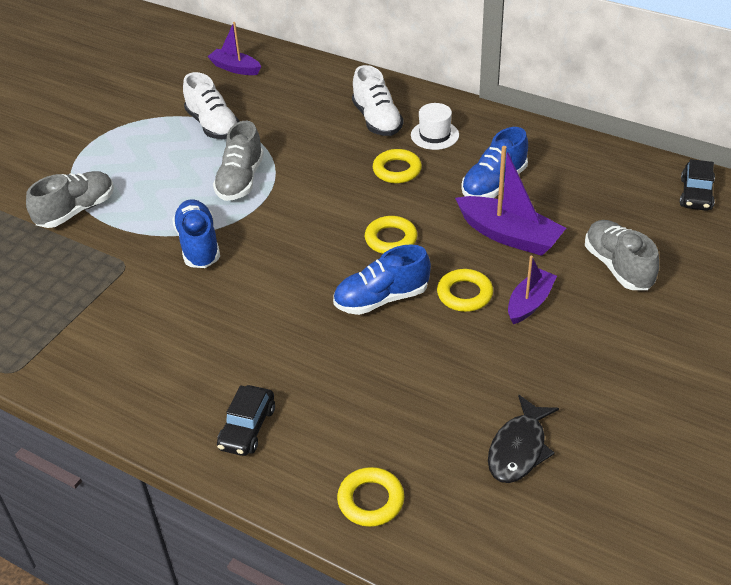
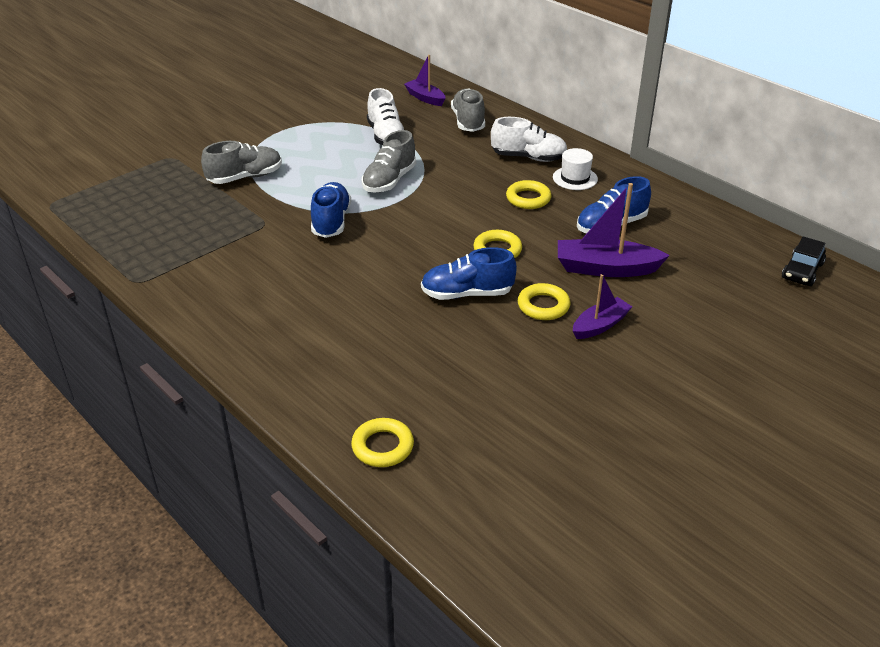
camera: 15 degrees right, 5 degrees down
black car [217,385,275,456] -> none
white shoe [352,65,403,136] -> white shoe turned 75 degrees counterclockwise [491,117,567,162]
purple boat [455,146,566,256] -> purple boat turned 135 degrees clockwise [558,183,670,277]
black fish [488,394,559,483] -> none
grey shoe [585,220,659,290] -> grey shoe moved to [451,88,485,132]

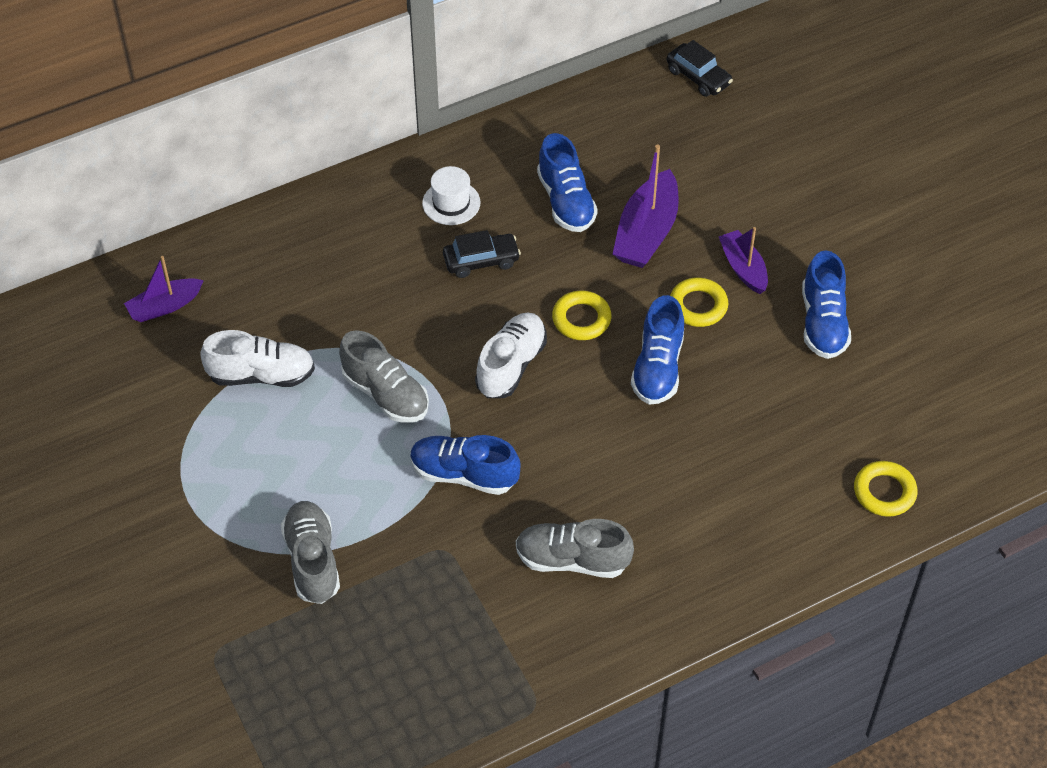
camera: 75 degrees left, 15 degrees up
grey shoe [451,88,485,132] -> grey shoe moved to [516,519,634,578]
white shoe [491,117,567,162] -> white shoe moved to [475,312,547,398]
yellow ring [506,180,551,209] -> black car [443,230,521,278]
none -> blue shoe [802,250,851,359]

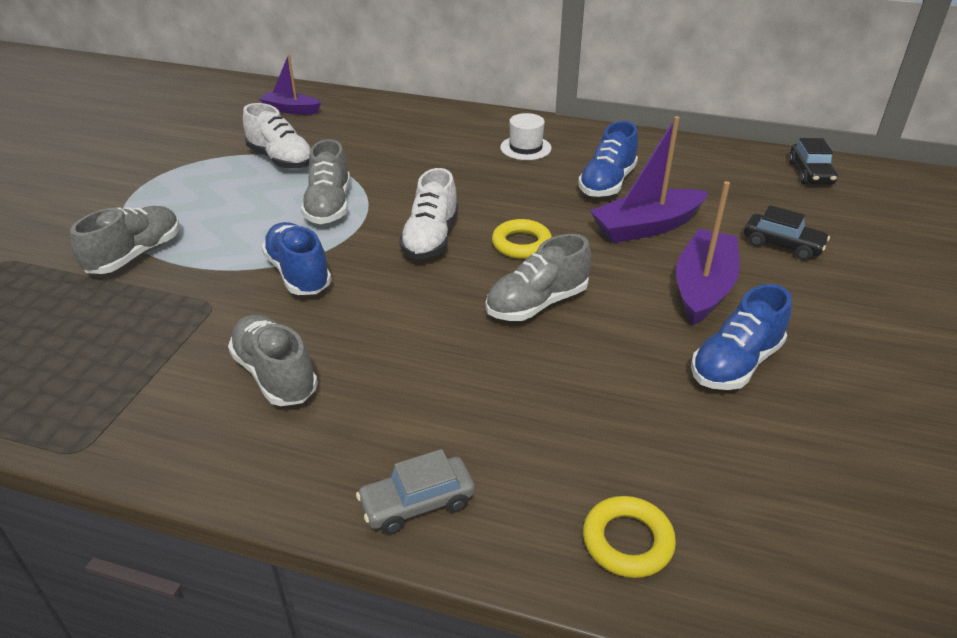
camera: 45 degrees right, 15 degrees down
black car [443,230,521,278] -> black car moved to [744,205,830,260]
white shoe [475,312,547,398] -> white shoe turned 120 degrees clockwise [399,168,458,259]
blue shoe [631,295,684,405] -> grey shoe [486,234,591,321]
yellow ring [670,277,728,327] -> none
purple boat [719,227,768,294] -> purple boat [676,181,740,326], size x1.59
none -> grey car [356,449,475,534]

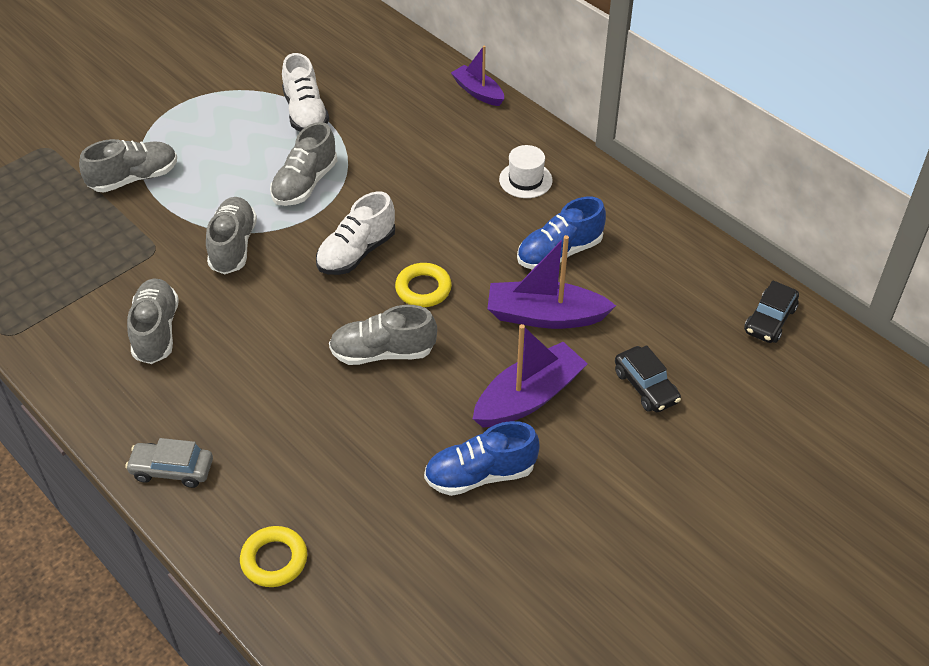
camera: 30 degrees right, 10 degrees up
purple boat [260,54,321,114] -> purple boat moved to [451,45,504,106]
blue shoe [261,222,332,295] -> grey shoe [206,197,257,274]

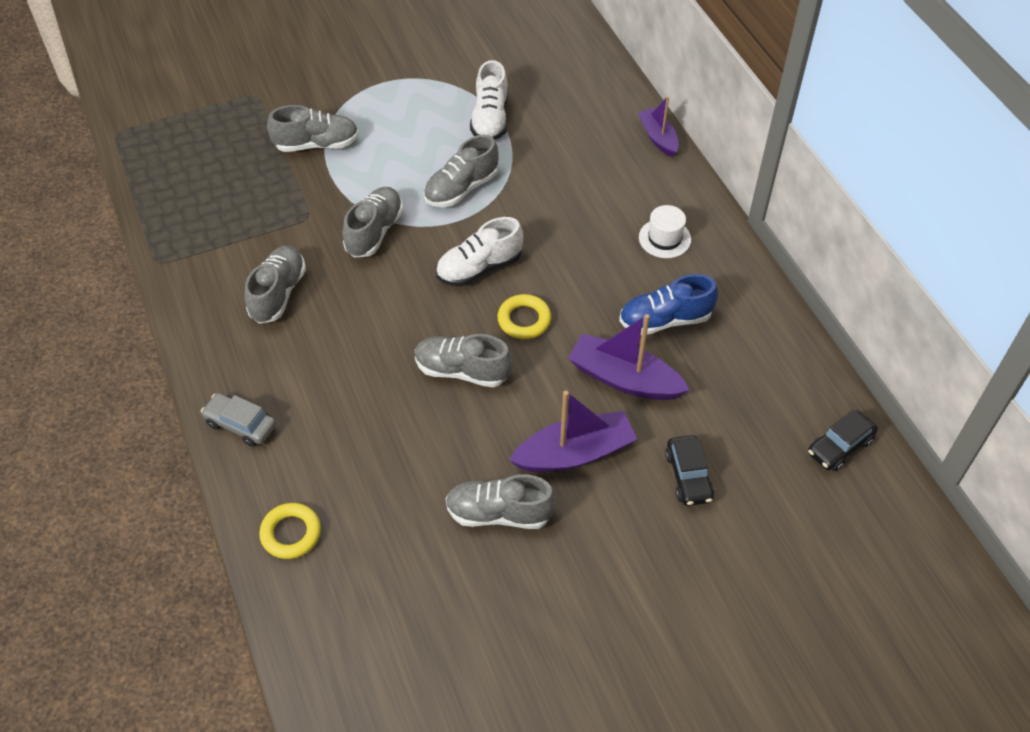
camera: 20 degrees right, 5 degrees up
blue shoe [424,421,540,496] -> grey shoe [446,474,557,529]

